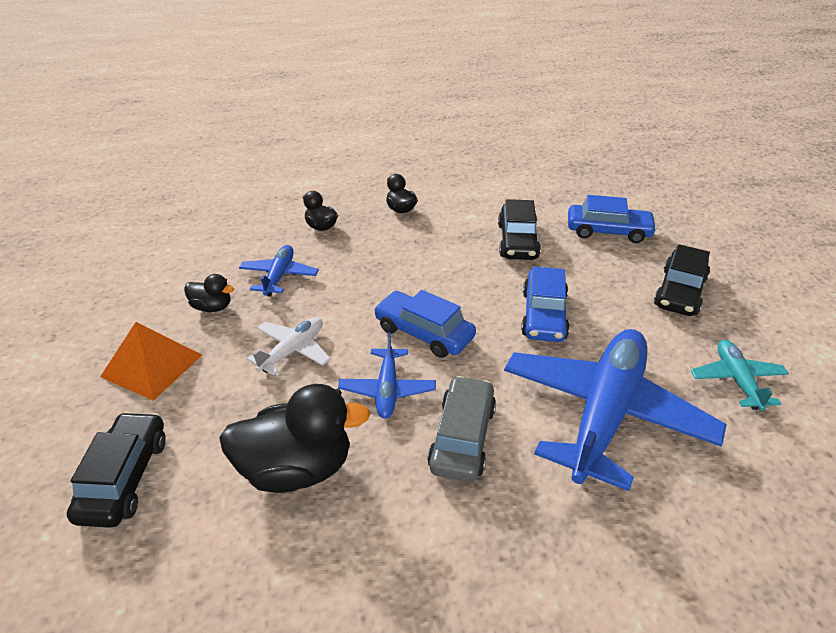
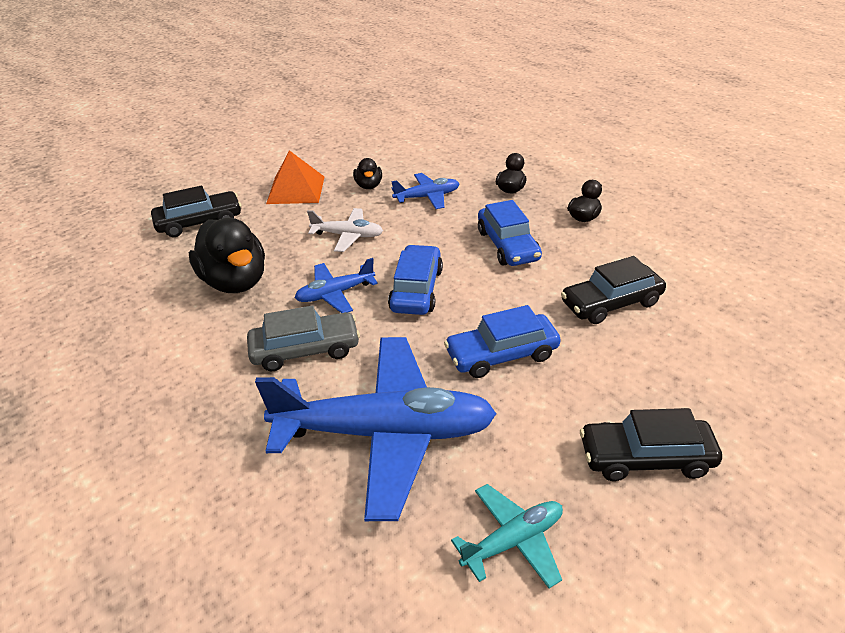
camera: 65 degrees right, 0 degrees up
blue car [568,195,657,243] -> blue car moved to [478,200,542,266]

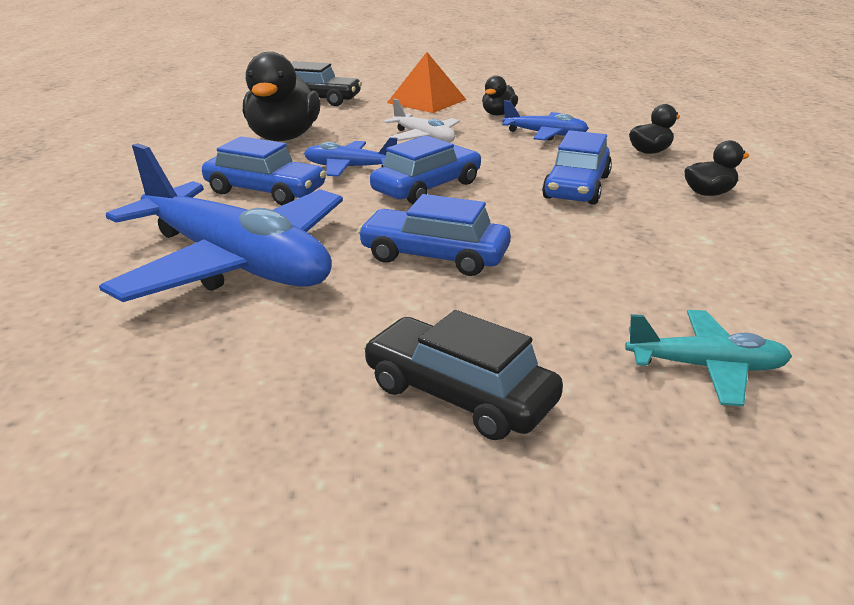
camera: 35 degrees right, 10 degrees down
grey car [247,306,360,371] -> blue car [202,136,326,205]
turquoise plane [451,484,563,588] -> turquoise plane moved to [625,310,792,406]
black car [561,256,666,324] -> none

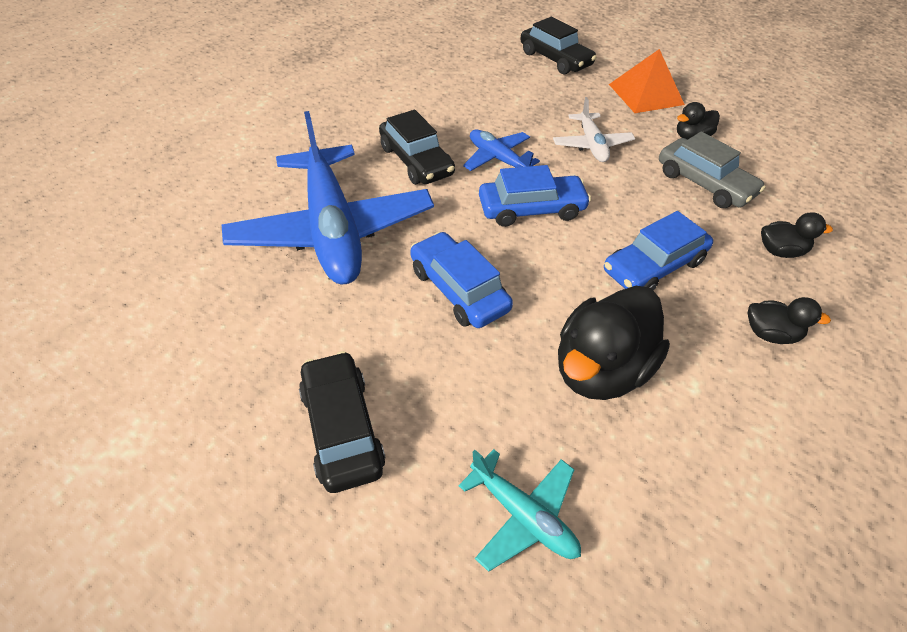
camera: 35 degrees right, 20 degrees up
blue car [202,136,326,205] -> black car [379,110,455,184]
black duck [243,52,320,141] -> black duck moved to [558,286,670,400]
blue plane [502,100,589,141] -> grey car [659,132,766,208]

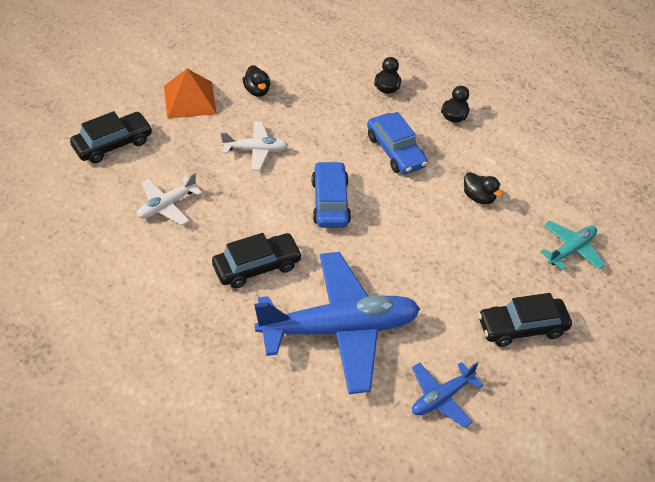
camera: 85 degrees left, 0 degrees up
blue car [410,232,513,328] -> none
blue plane [463,129,540,171] -> blue plane moved to [412,362,483,428]
black duck [558,286,670,400] -> black duck [464,172,503,204], size x0.50
grey car [659,132,766,208] -> none
none -> white plane [137,172,202,225]

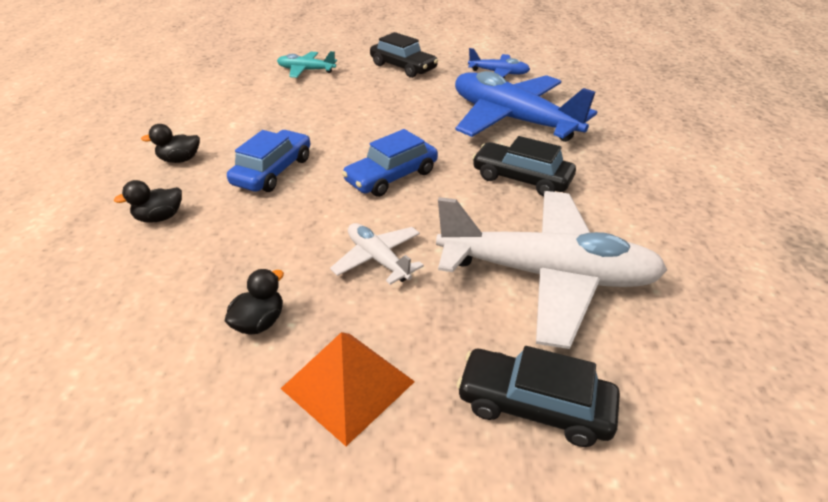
camera: 125 degrees left, 10 degrees down
white plane [137,172,202,225] -> white plane [436,191,667,349], size x2.13
black duck [464,172,503,204] -> none

